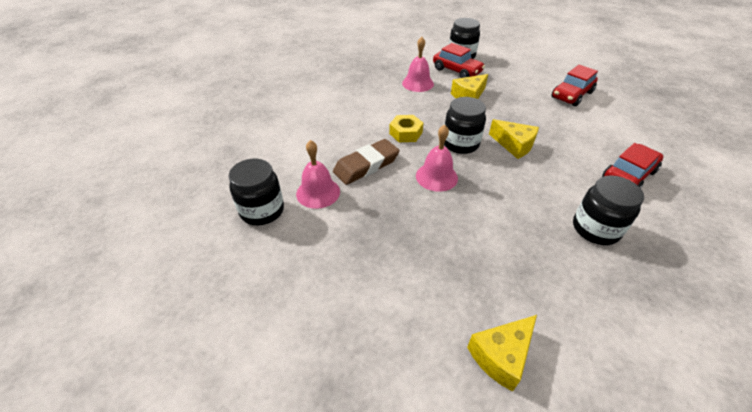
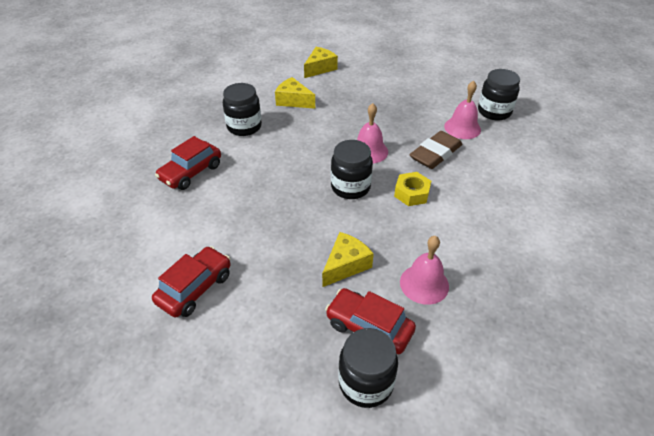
camera: 170 degrees right, 0 degrees up
yellow cheese [489,119,539,159] -> yellow cheese moved to [275,77,315,109]

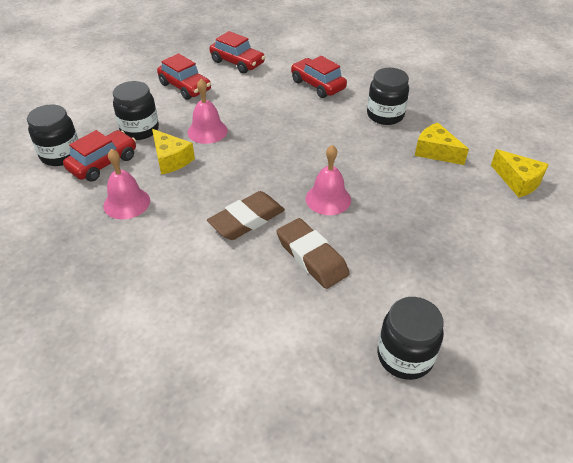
camera: 100 degrees right, 0 degrees up
yellow cheese [275,77,315,109] -> yellow cheese turned 90 degrees counterclockwise [415,122,469,165]
black jar [331,140,373,199] -> black jar moved to [113,81,159,140]
yellow nut [394,172,431,206] -> brown eraser [207,191,285,240]
pink bell [444,81,481,139] -> pink bell moved to [188,79,228,144]
none -> red car [209,31,265,73]

